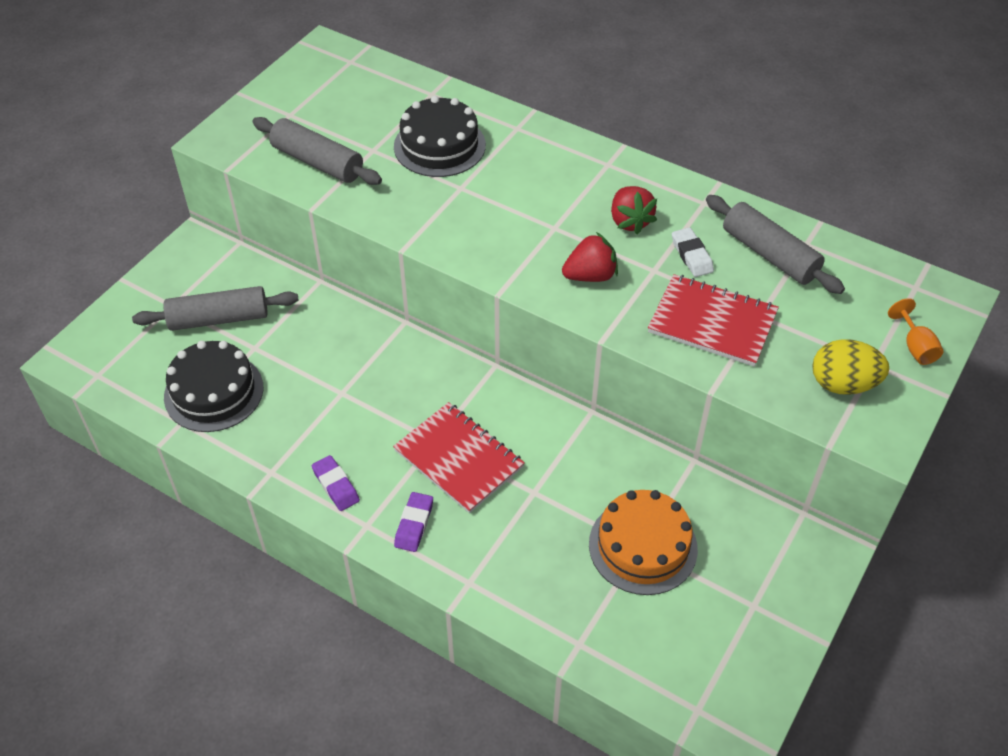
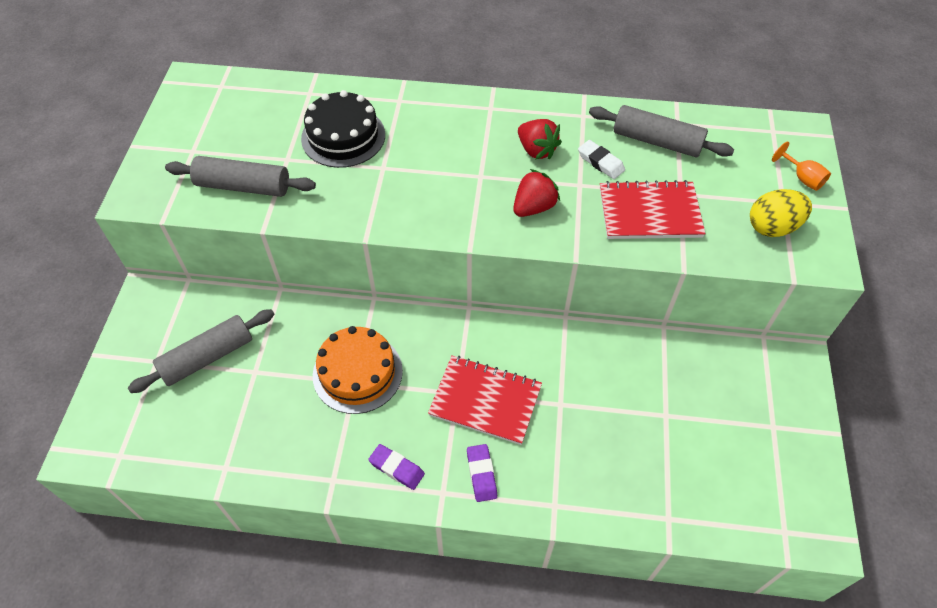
camera: 25 degrees left, 5 degrees up
black cake [164,341,263,432] -> none
orange cake [589,490,698,595] -> orange cake moved to [313,326,403,414]

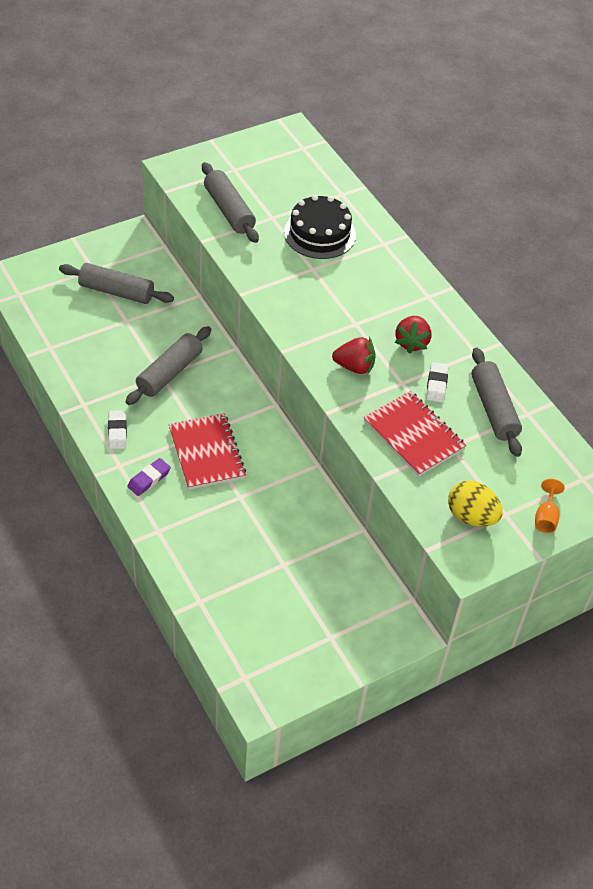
camera: 50 degrees right, 5 degrees down
orange cake [313,326,403,414] -> grey rolling pin [125,326,211,405]
purple eraser [368,444,425,490] -> white eraser [108,410,127,449]

